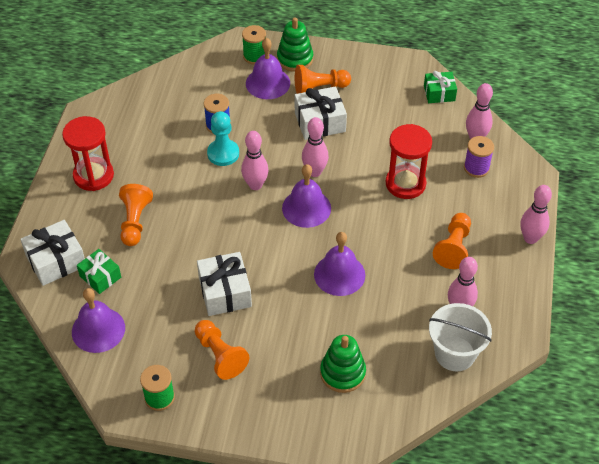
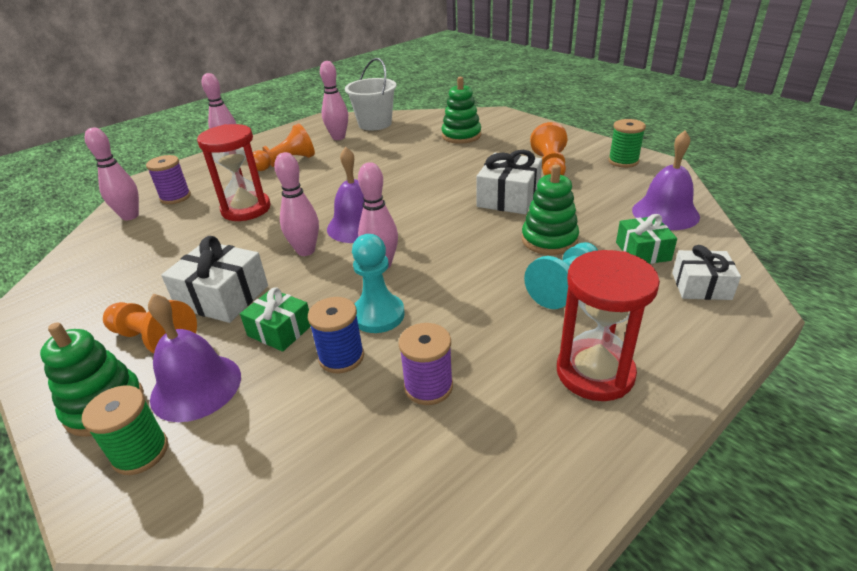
camera: 140 degrees left, 15 degrees down
white gift [20,220,85,286] -> white gift [672,245,741,300], size x0.66
orange pawn [119,184,153,246] -> turquoise pawn [524,242,598,309]
purple bell [314,232,365,296] -> none
green gift [424,71,457,103] -> green gift moved to [240,288,311,352]
none -> purple spool [399,323,453,405]
none -> green stacking toy [522,164,579,255]

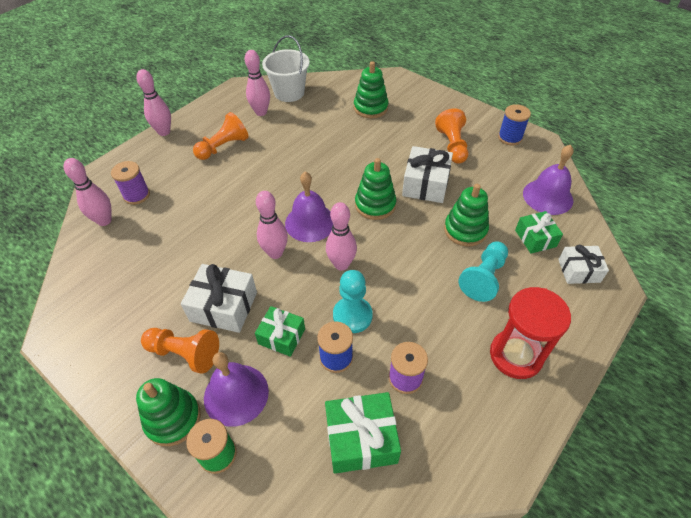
camera: 10 degrees left, 15 degrees up
red hourglass [197,124,271,221] -> none
green spool [608,119,646,168] -> blue spool [498,104,531,145]
none -> green gift [325,392,401,474]
none -> green stacking toy [355,158,396,220]

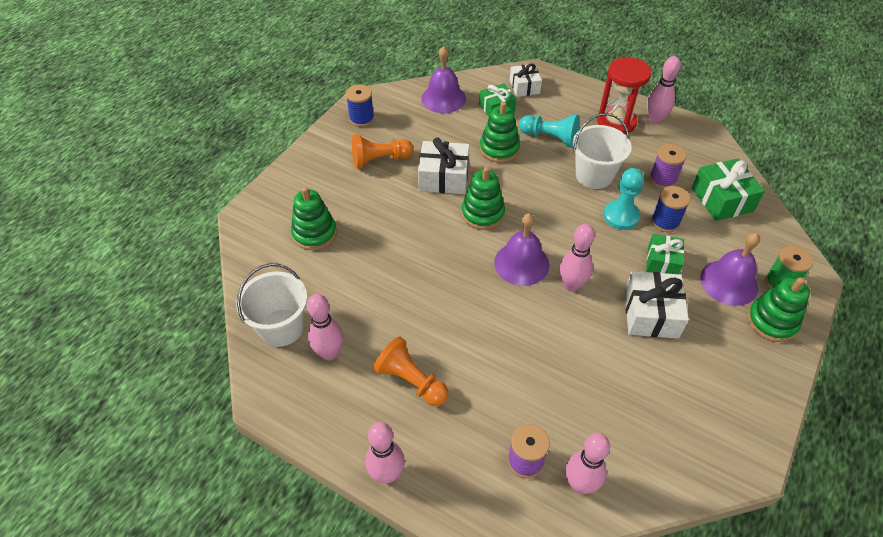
camera: 100 degrees left, 0 degrees up
orange pawn [141,328,219,374] -> none
pink bowling pin [326,202,357,271] -> pink bowling pin moved to [647,56,681,124]
none -> white bucket [573,113,632,189]

